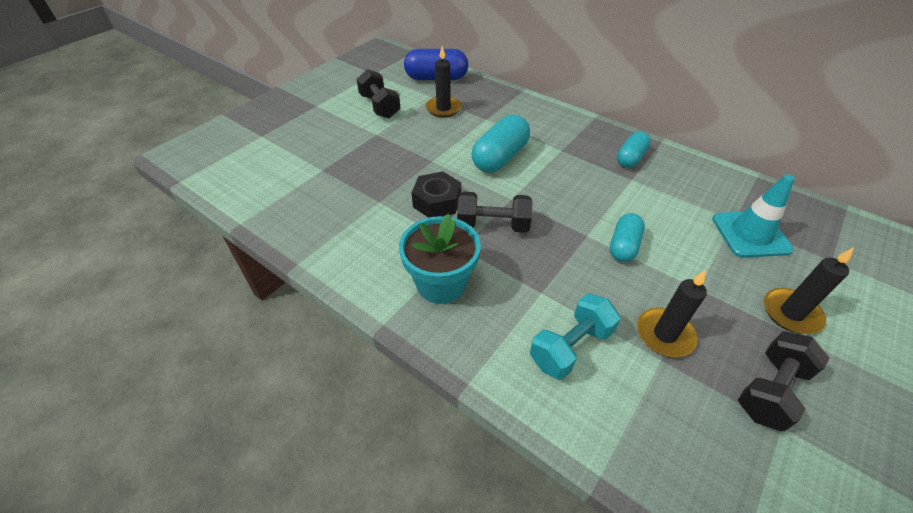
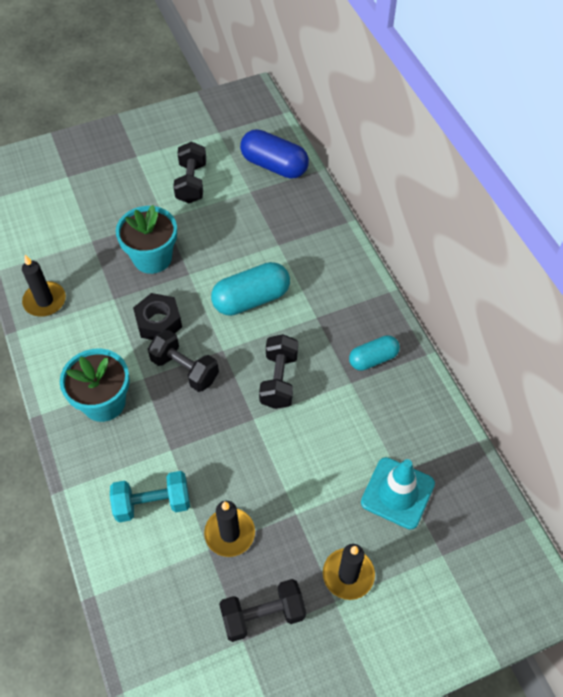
camera: 30 degrees right, 10 degrees up
black candle [425,46,462,117] -> black candle moved to [22,255,66,317]
turquoise capsule [610,213,645,262] -> none
none -> turquoise flower pot [116,205,177,274]
none -> black dumbbell [259,334,298,409]

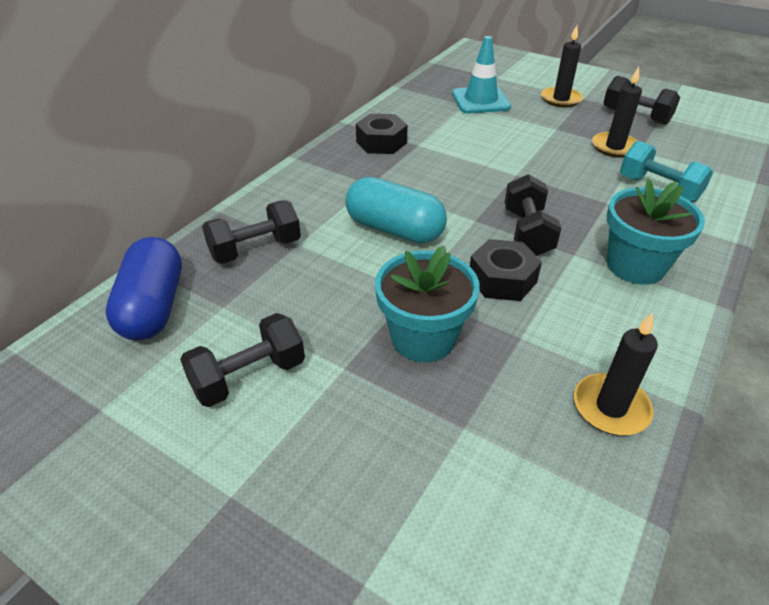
camera: 125 degrees left, 15 degrees down
black dumbbell [259,334,298,409] -> black dumbbell moved to [202,200,301,264]
turquoise capsule [349,335,400,371] -> black nut [356,114,408,154]

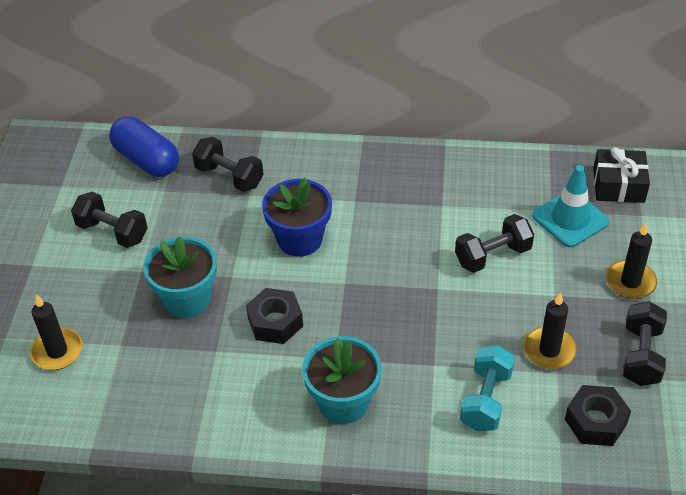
camera: 65 degrees right, 5 degrees up
blue capsule [105,237,182,340] -> blue capsule turned 75 degrees clockwise [109,116,179,177]
turquoise capsule [345,177,447,244] -> blue flower pot [262,178,332,257]
black nut [356,114,408,154] -> black nut moved to [565,385,631,446]
black dumbbell [505,174,562,256] -> black dumbbell moved to [455,214,534,273]
black candle [574,313,658,435] -> black candle moved to [30,294,83,370]
none -> black gift [593,147,650,203]

